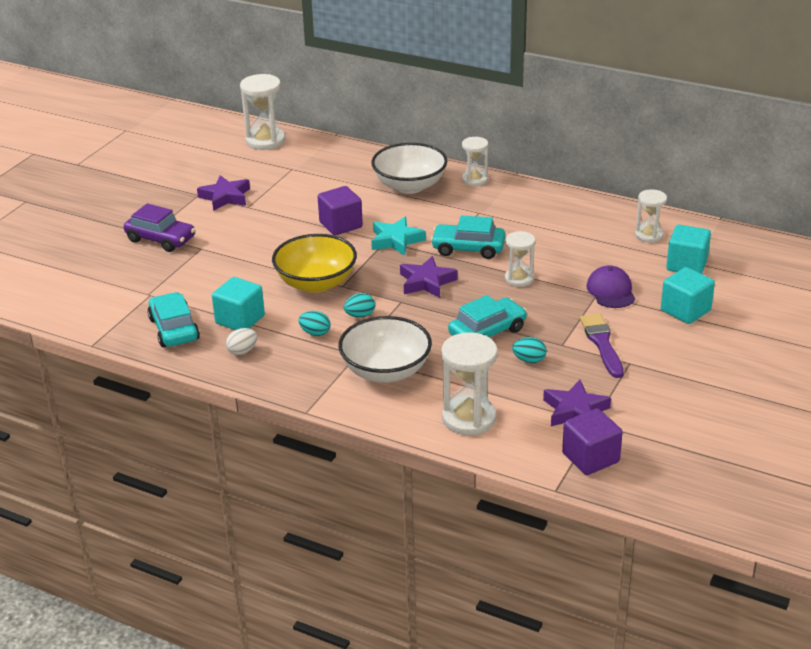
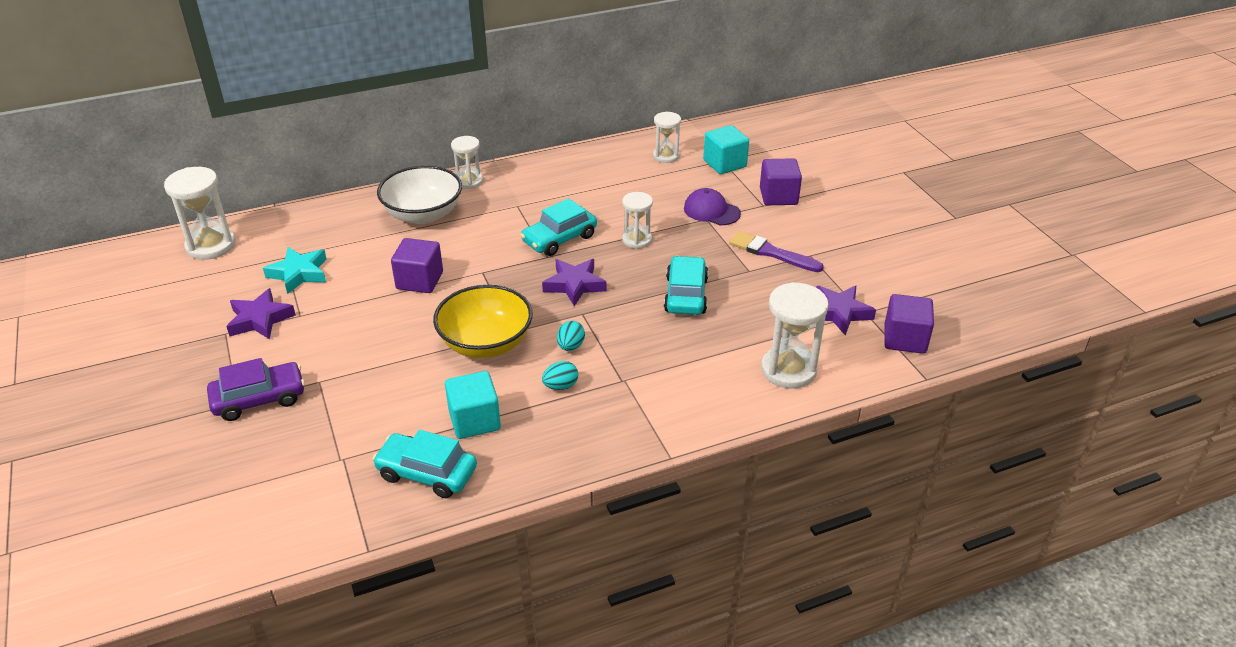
camera: 50 degrees left, 5 degrees up
white egg [226,328,257,355] -> none
white bowl [338,316,432,383] -> none
turquoise star [371,217,426,256] -> turquoise star moved to [263,247,327,294]
turquoise egg [512,337,546,363] -> none
turquoise cube [661,267,715,324] -> purple cube [760,158,802,205]

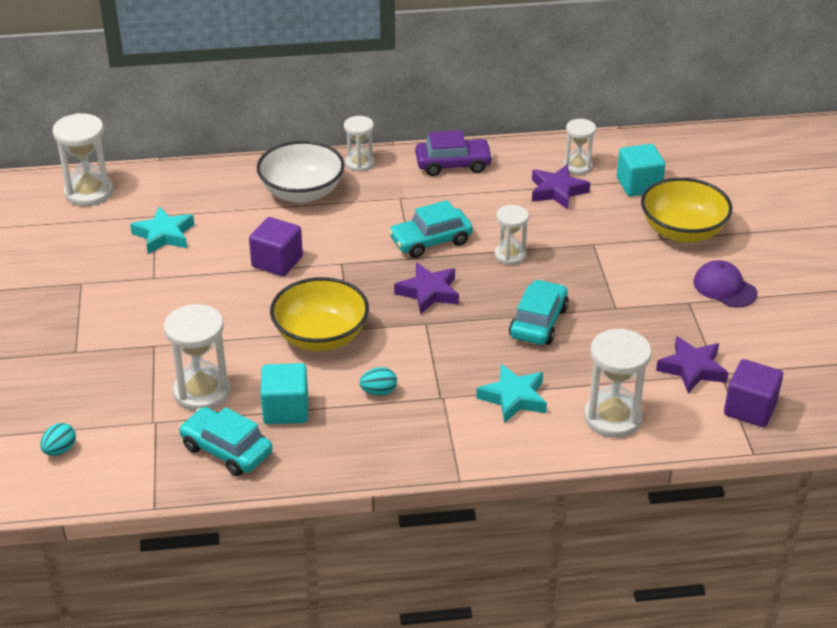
camera: 15 degrees right, 0 degrees up
purple car [207,358,305,421] -> purple car moved to [415,130,493,176]
purple star [226,288,296,340] -> purple star moved to [532,165,590,210]
turquoise egg [557,321,585,351] -> turquoise egg moved to [40,423,76,456]
purple cap [684,188,741,225] -> purple cap moved to [693,260,757,308]
purple brush [729,231,824,272] -> none
purple cube [760,158,802,205] -> yellow bowl [641,178,733,243]
none -> white hourglass [164,304,231,411]
none -> turquoise star [476,364,547,423]

